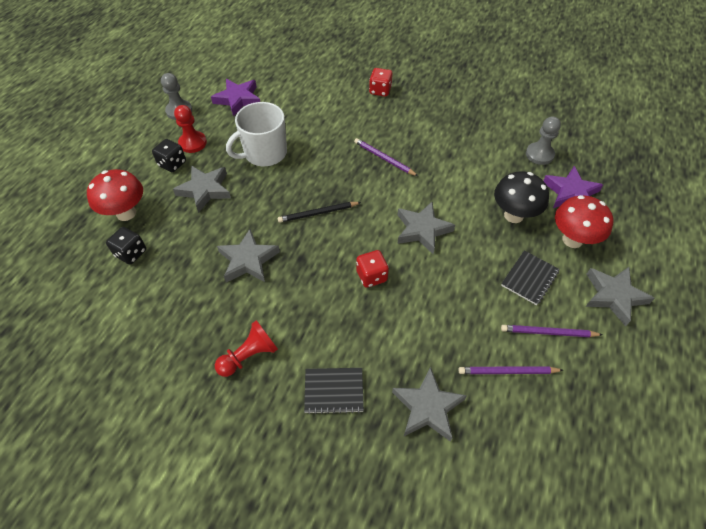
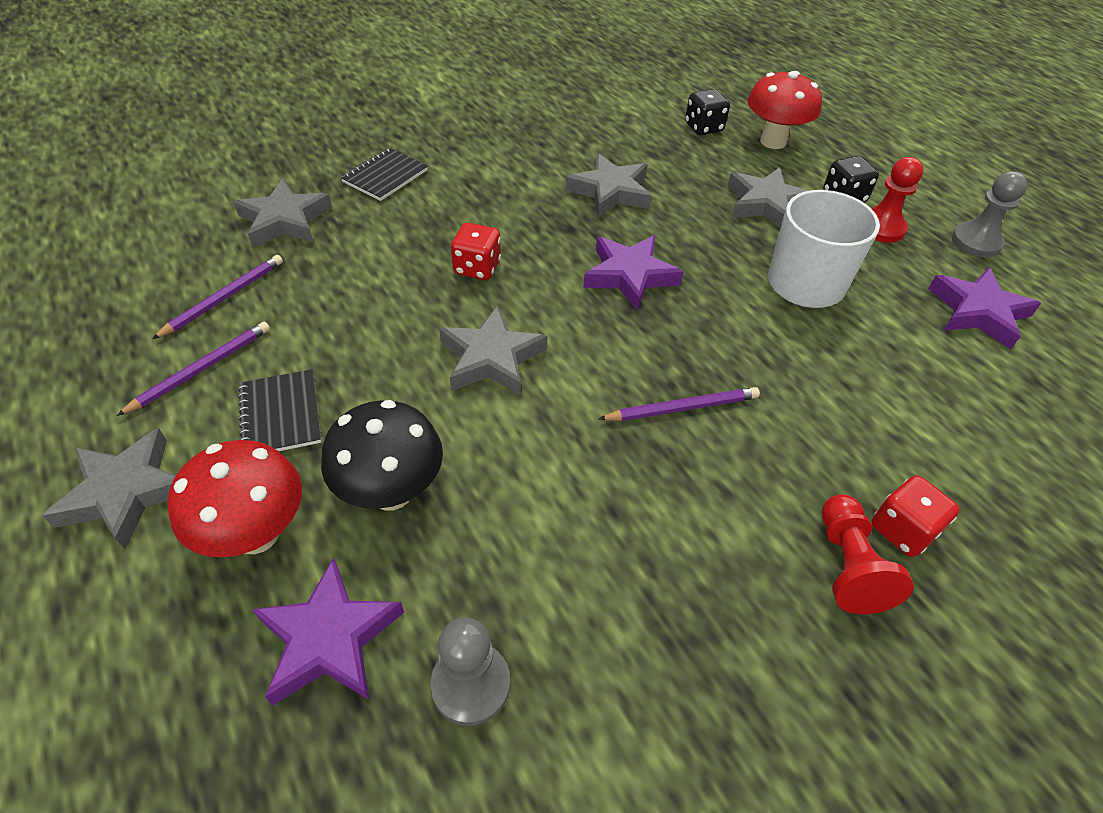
camera: 125 degrees right, 5 degrees down
red pawn [215,320,278,377] -> red pawn moved to [822,494,914,614]
black pencil [278,202,361,223] -> purple star [583,235,683,311]

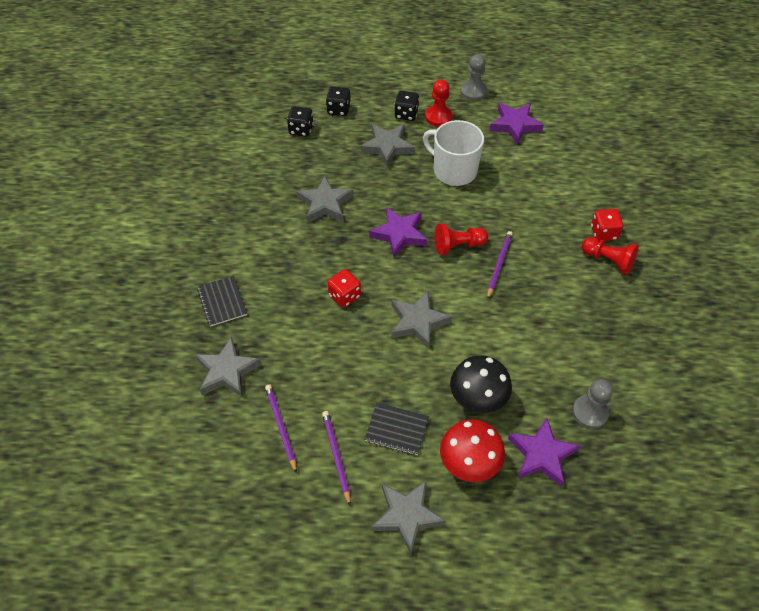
camera: 55 degrees left, 5 degrees up
red mushroom [748,71,822,149] -> black dice [326,86,351,116]
none -> red pawn [434,224,488,255]

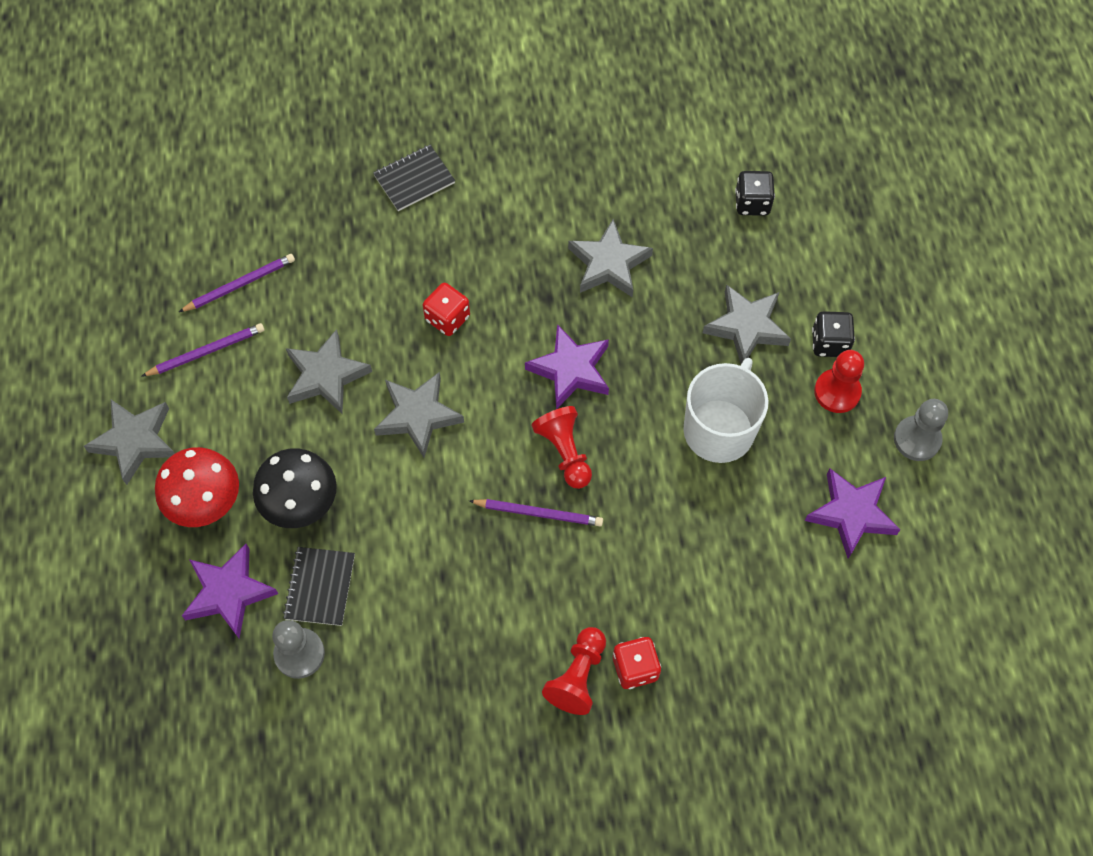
camera: 80 degrees right, 10 degrees up
grey star [195,337,262,398] -> grey star moved to [286,329,372,414]
black dice [326,86,351,116] -> none
black notebook [365,402,429,455] -> black notebook moved to [283,547,355,626]

